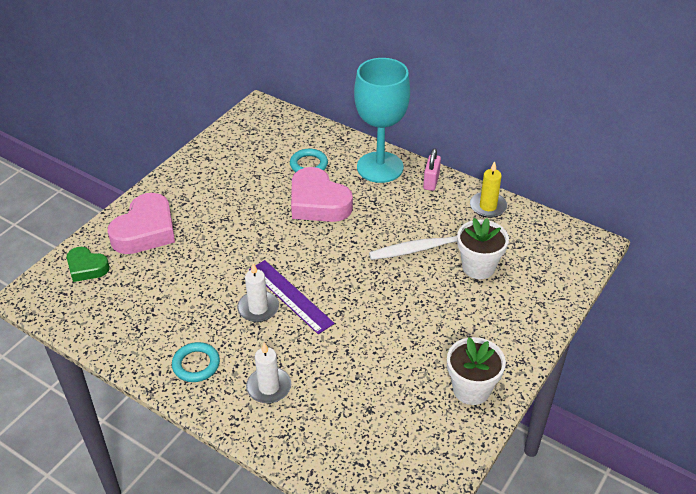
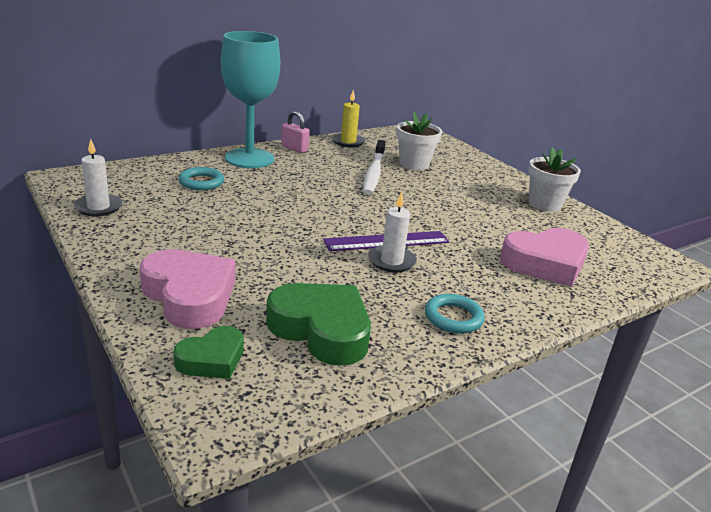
camera: 70 degrees left, 15 degrees down
white candle [246,343,291,403] -> white candle moved to [73,139,122,216]
pink heart [291,167,353,222] -> pink heart moved to [500,228,589,287]
none -> green heart [266,283,371,366]

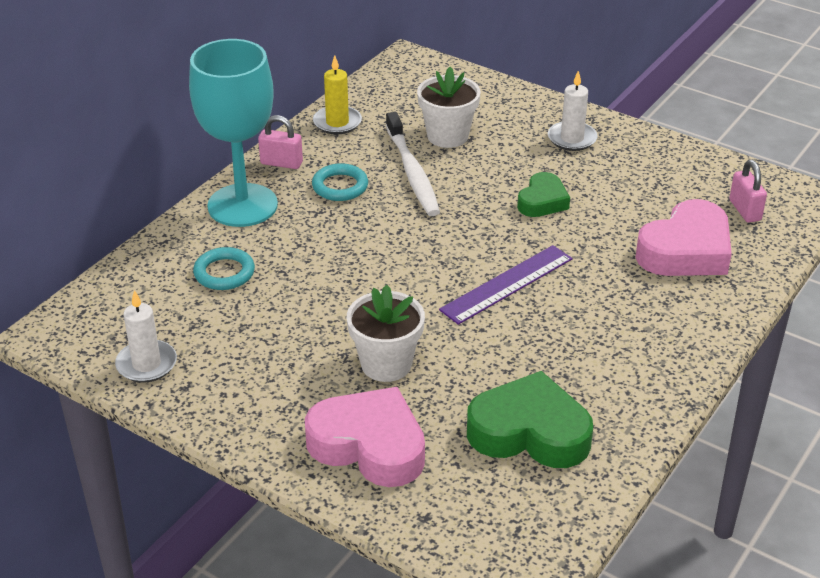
camera: 20 degrees left, 10 degrees up
green heart [174,326,243,379] -> green heart moved to [517,172,570,217]
white candle [368,192,417,273] -> white candle moved to [548,71,598,151]
turquoise ring [425,294,485,334] -> turquoise ring moved to [312,163,368,201]
white flower pot [528,147,581,212] -> white flower pot moved to [347,285,425,382]
none -> pink padlock [729,160,767,223]

